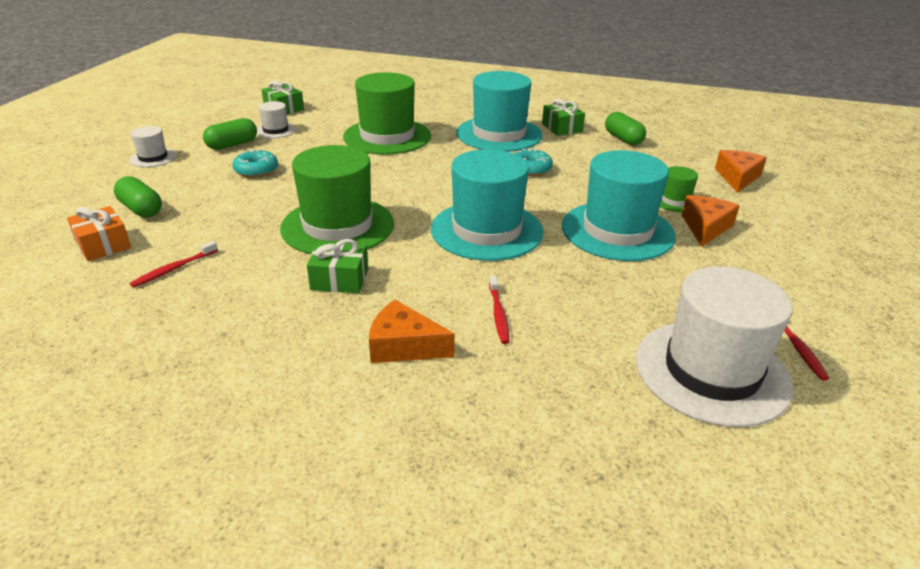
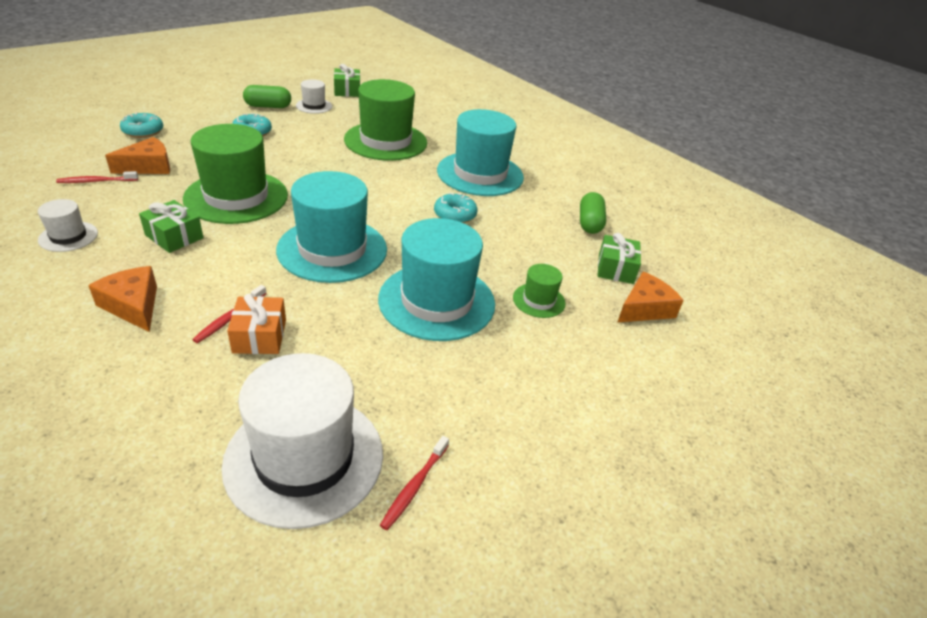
camera: 30 degrees right, 5 degrees up
orange gift [67,206,131,261] -> orange gift moved to [227,294,286,354]
green capsule [114,176,162,218] -> turquoise donut [120,112,163,138]
white hat [129,126,177,167] -> white hat moved to [38,199,98,252]
green gift [542,98,585,136] -> green gift moved to [598,233,641,284]
orange cheese [682,195,740,247] -> orange cheese moved to [105,137,170,174]

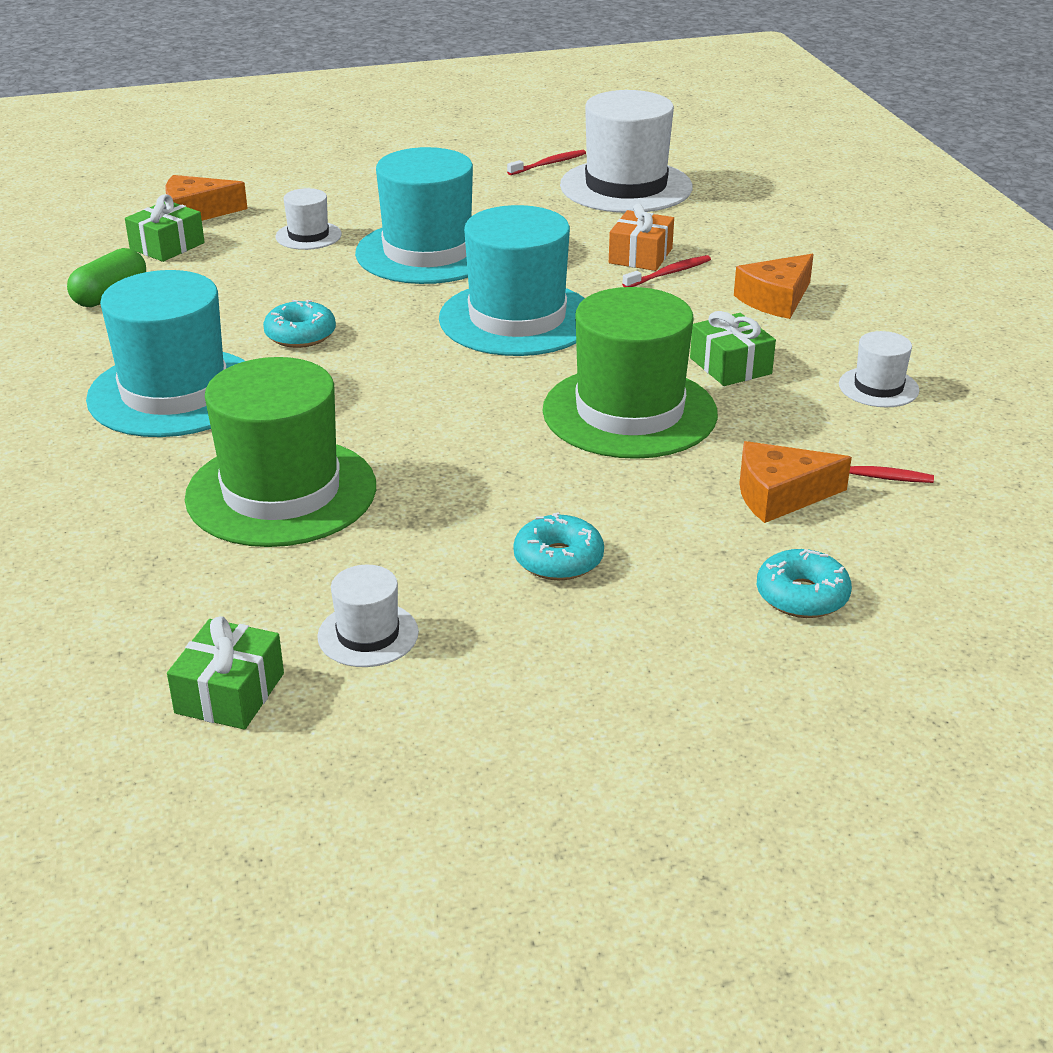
camera: 150 degrees left, 5 degrees down
orange cheese [88,266,157,332] -> orange cheese turned 60 degrees clockwise [734,254,814,319]
green capsule [243,85,291,108] -> none
green hat [513,264,565,318] -> white hat [275,188,342,250]

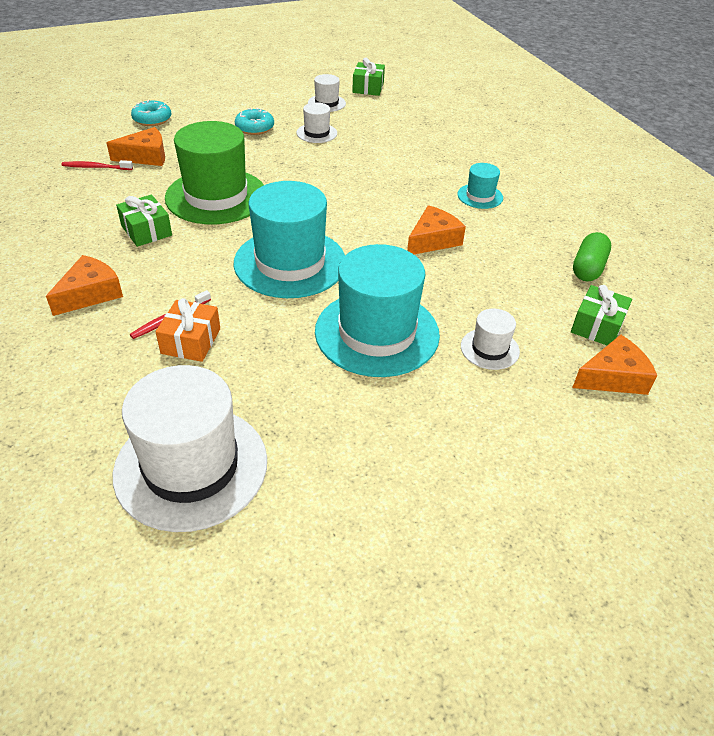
camera: 170 degrees right, 10 degrees up
turquoise hat [86,270,245,437] -> turquoise hat [458,163,503,209], size x0.47
green hat [185,357,376,547] -> none
turquoise donut [263,300,336,348] -> orange cheese [407,205,466,254]
red toothbrush [507,150,586,175] -> none
white hat [839,331,919,407] -> white hat moved to [296,102,337,143]

